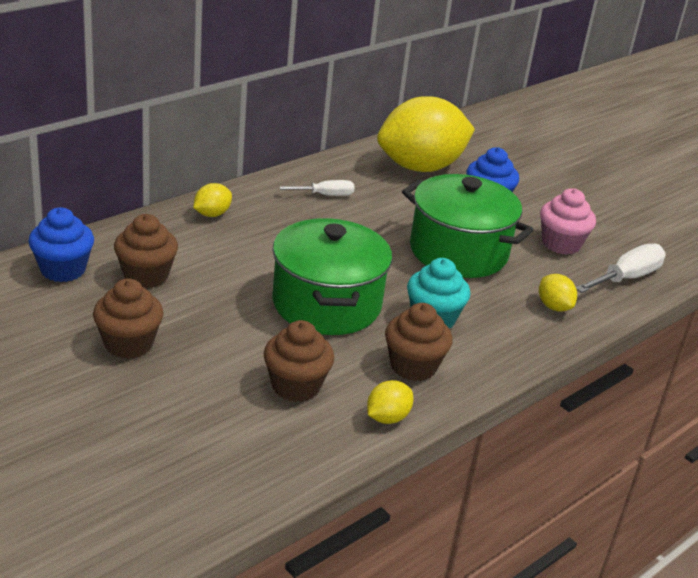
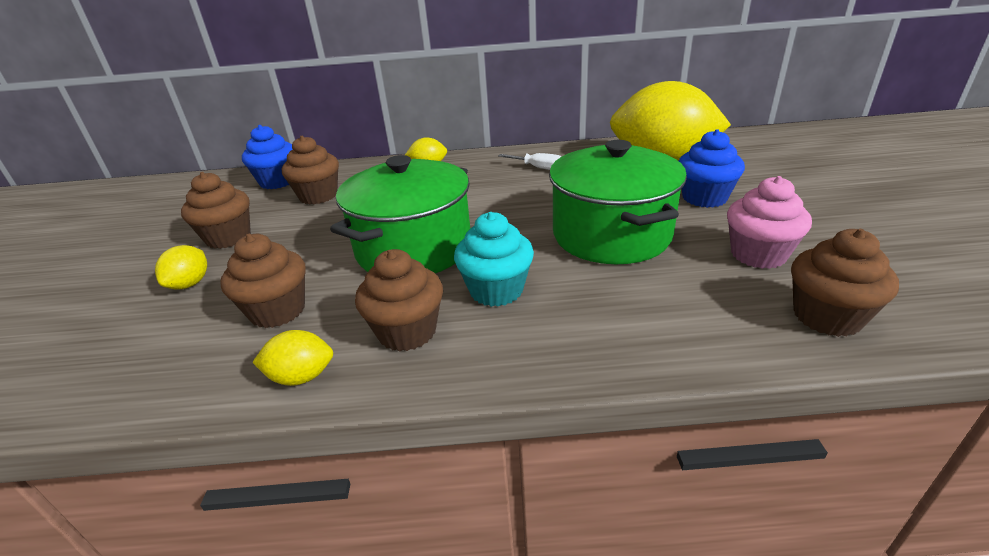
camera: 45 degrees right, 0 degrees up
yellow lemon [539,274,577,312] -> yellow lemon moved to [155,245,207,289]
white screwdriver [576,244,666,293] -> brown cupcake [791,229,899,337]

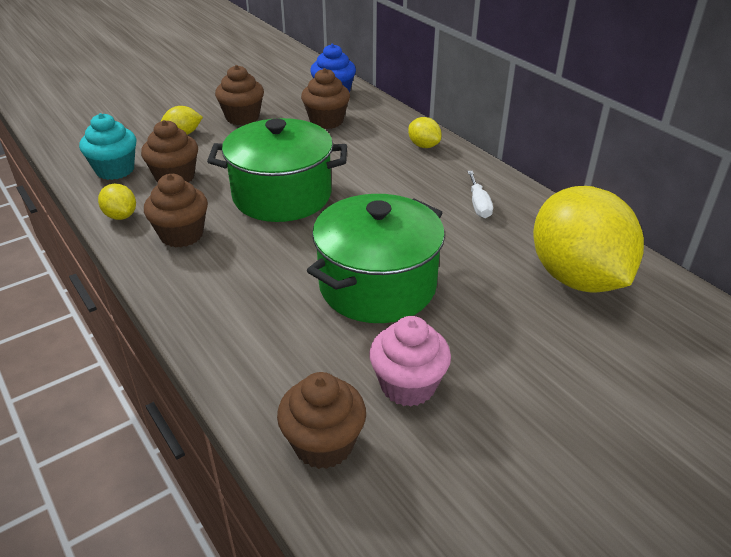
camera: 55 degrees right, 5 degrees up
turquoise cupcake [454,212,534,307] -> turquoise cupcake moved to [79,113,137,180]
blue cupcake [679,129,745,208] -> none

